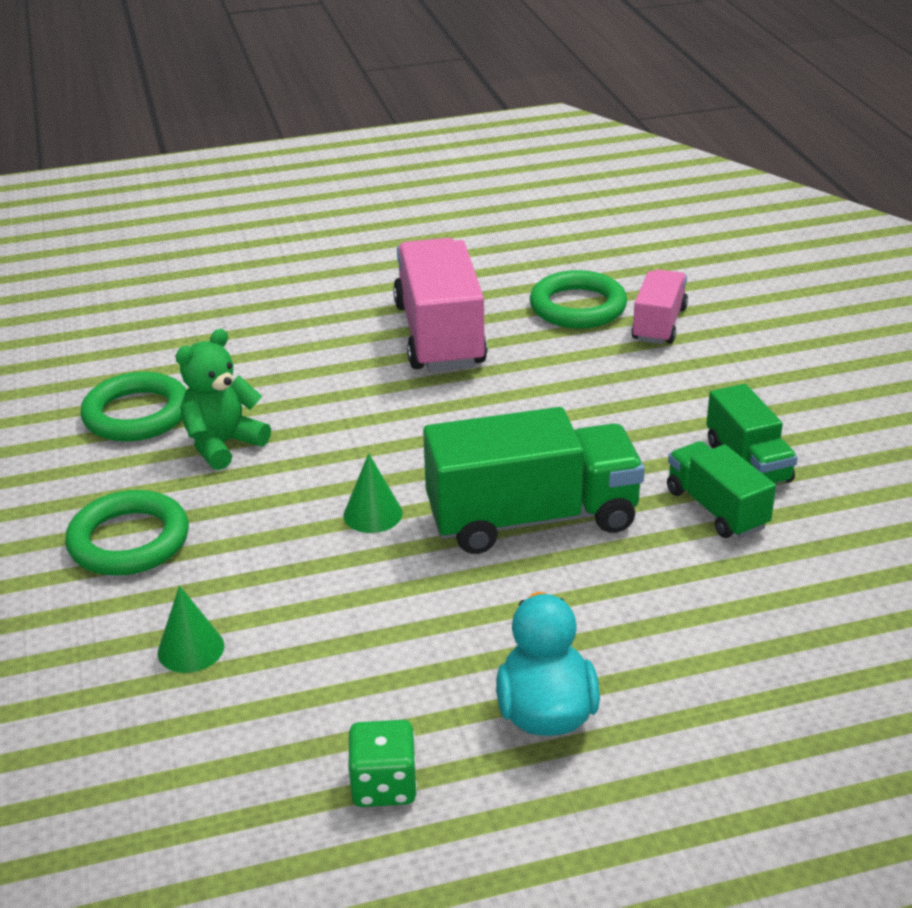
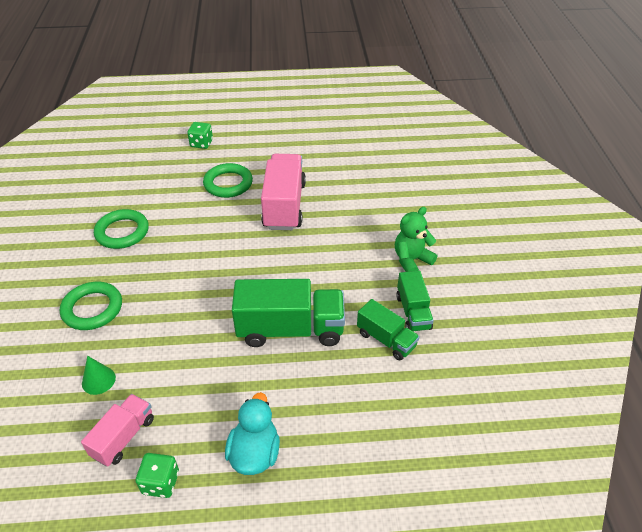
camera: 10 degrees right, 10 degrees up
green teddy bear [176,329,271,470] -> green teddy bear moved to [395,207,437,272]
green cone [344,453,403,533] -> none
green ring [530,270,627,329] -> green ring moved to [203,163,253,198]
pink truck [631,269,688,344] -> pink truck moved to [81,394,154,467]
green truck [667,441,776,538] -> green truck turned 150 degrees clockwise [357,299,420,360]
none -> green dice [187,122,213,149]

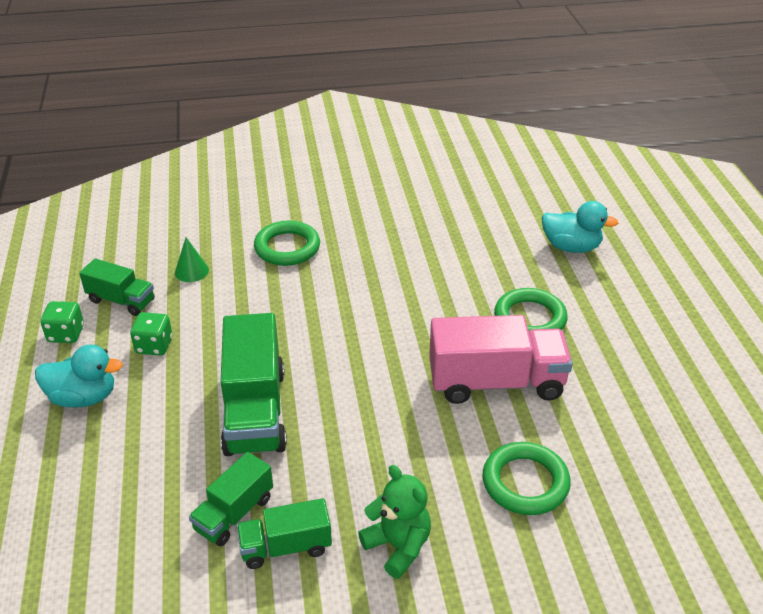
camera: 85 degrees right, 5 degrees down
pink truck [81,394,154,467] -> green truck [79,258,155,316]
green ring [94,209,149,249] -> green ring moved to [482,442,571,515]
green dice [187,122,213,149] -> green dice moved to [130,312,172,356]
none -> turquoise duck [542,201,618,253]

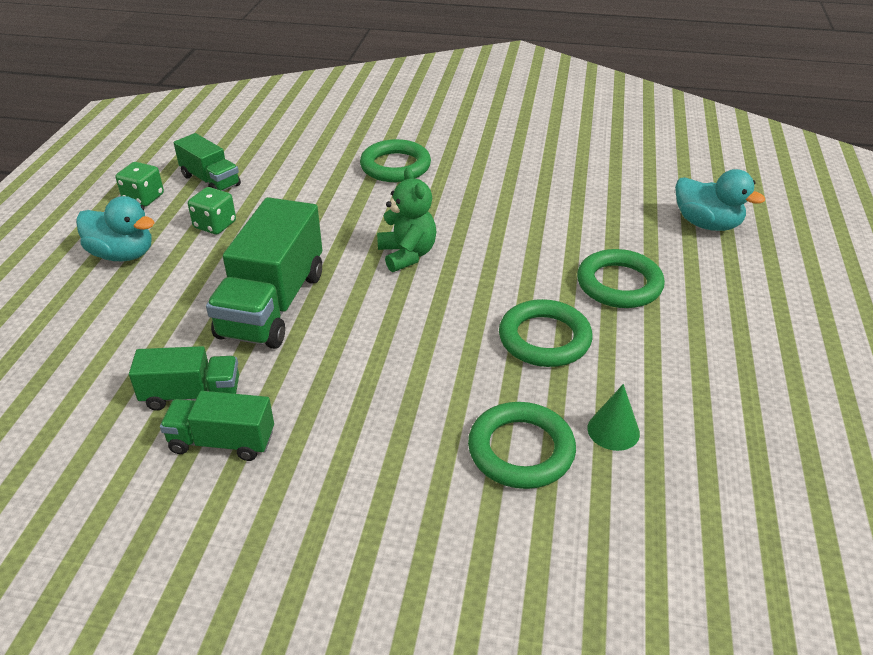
camera: 20 degrees right, 0 degrees up
green cone [175,237,209,282] -> green cone moved to [587,384,640,451]
green truck [189,452,273,546] -> green truck turned 150 degrees counterclockwise [129,346,239,411]
green teddy bear [358,465,431,579] -> green teddy bear moved to [377,167,436,272]
pink truck [429,315,573,404] -> green ring [499,299,593,367]

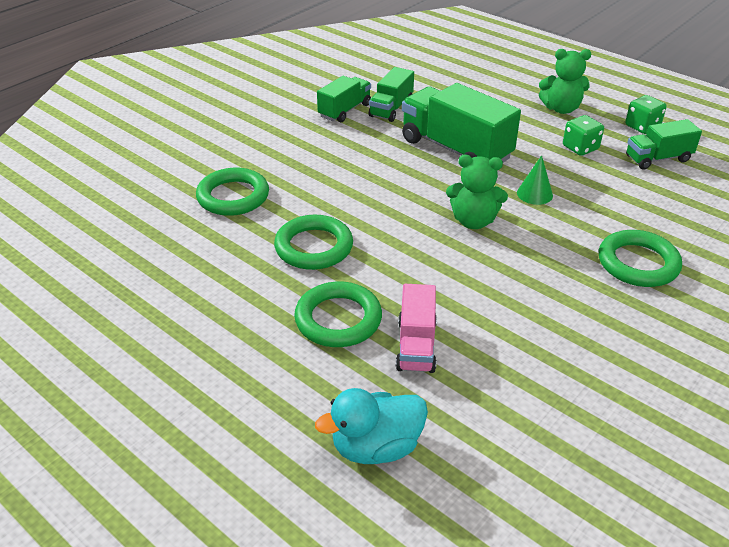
camera: 120 degrees right, 0 degrees up
turquoise duck [76,196,155,261] -> green teddy bear [539,49,591,114]
green cone [587,384,640,451] -> green cone moved to [517,155,553,205]
none -> pink truck [396,284,437,373]

